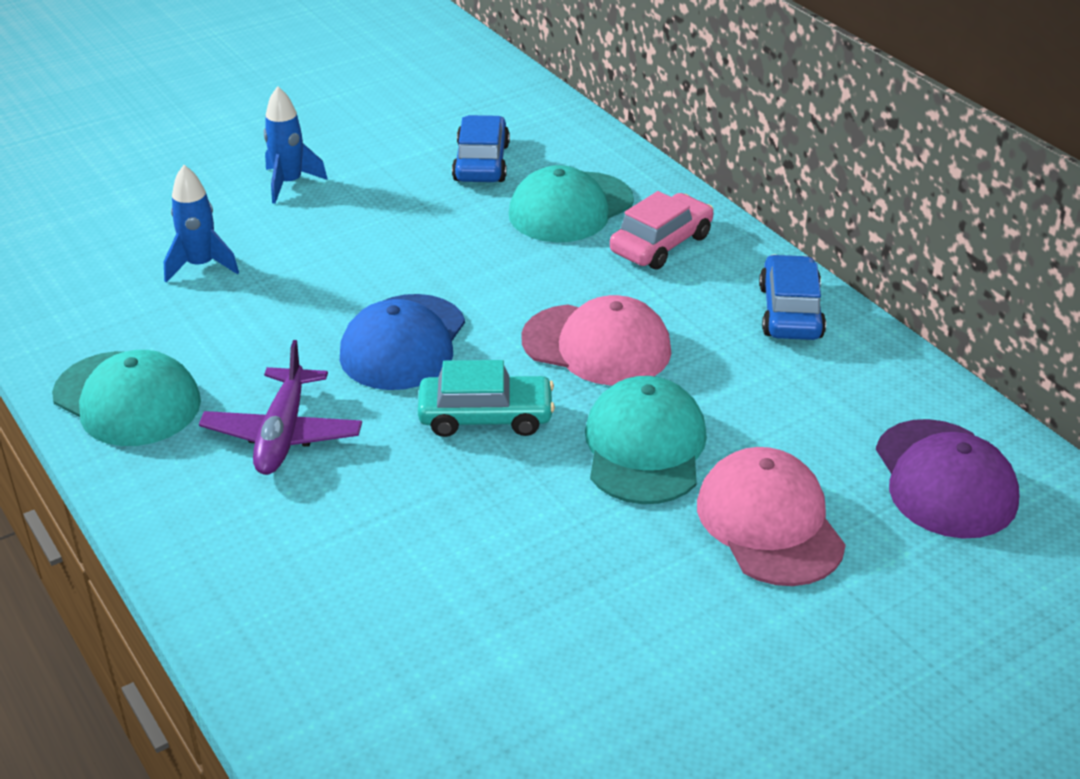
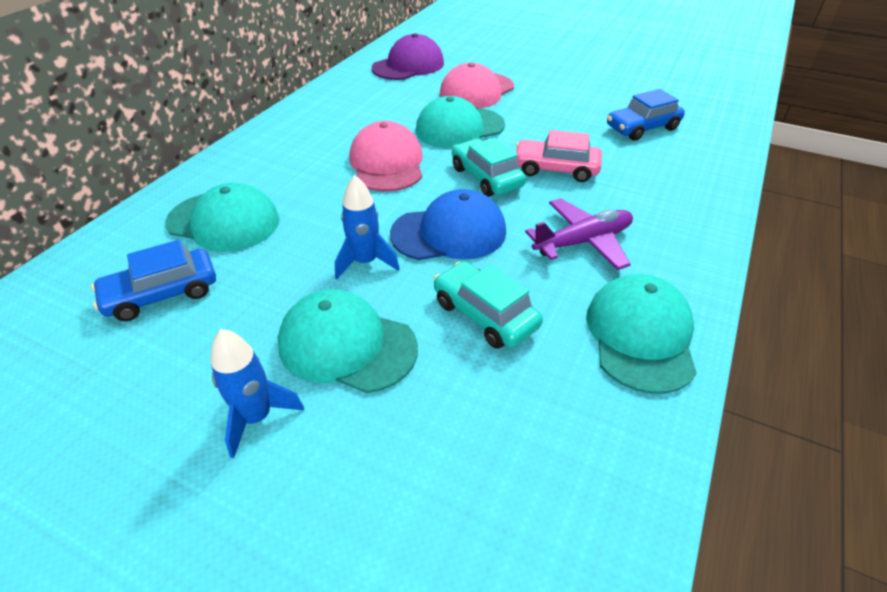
camera: 120 degrees left, 5 degrees up
blue rocket [163,165,239,283] -> blue rocket moved to [335,175,400,279]
pink car [610,191,713,270] -> pink car moved to [515,130,602,182]
blue car [759,255,826,340] -> blue car moved to [607,89,685,141]
none -> turquoise cap [278,290,418,393]
none -> turquoise car [434,261,543,349]

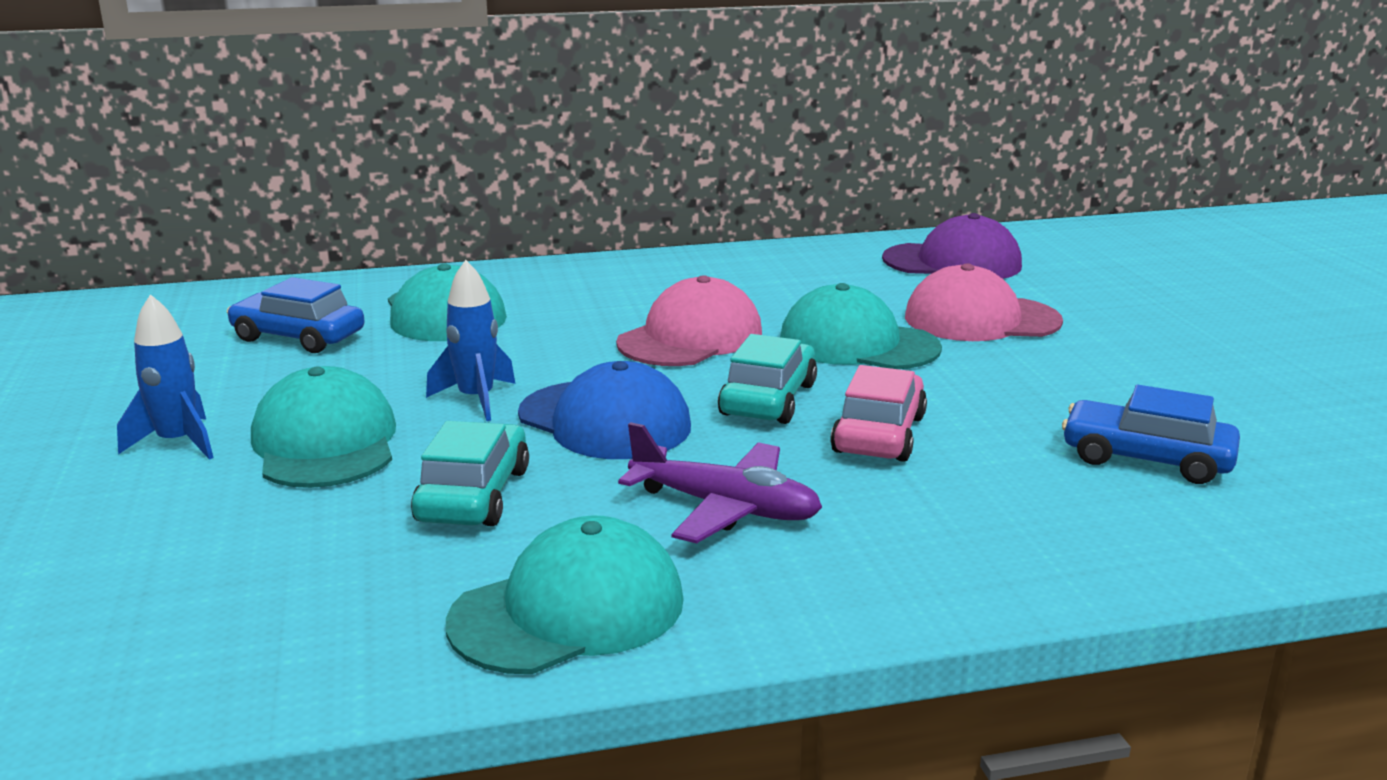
camera: 50 degrees right, 20 degrees down
pink car [515,130,602,182] -> pink car turned 45 degrees clockwise [830,365,927,462]

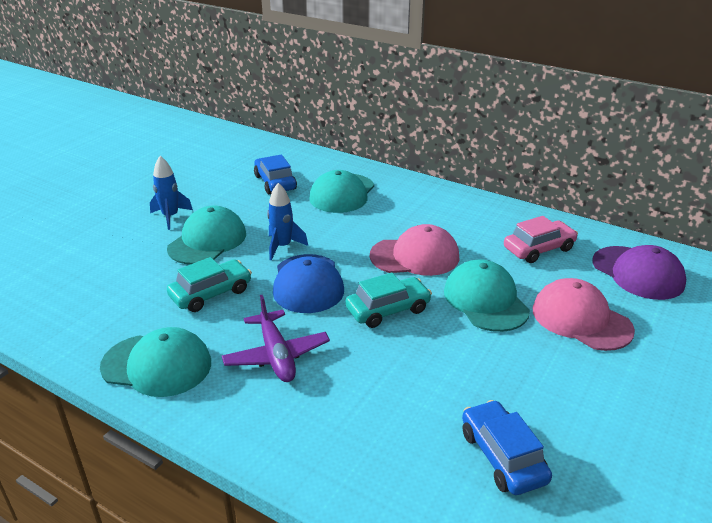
camera: 45 degrees right, 10 degrees up
pink car [830,365,927,462] -> pink car moved to [504,216,578,263]

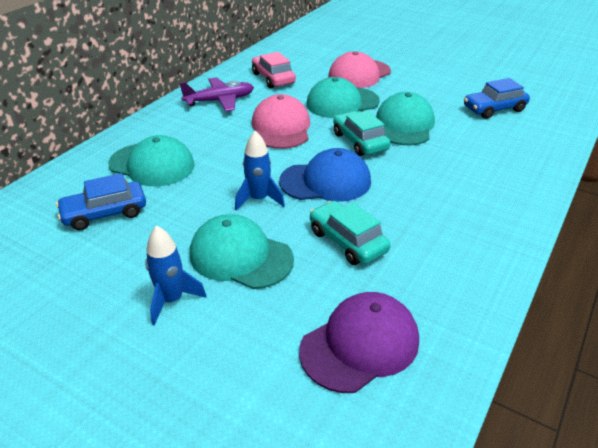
camera: 90 degrees left, 5 degrees up
turquoise cap [100,327,211,397] -> turquoise cap moved to [376,92,435,145]
purple plane [222,295,330,382] -> purple plane moved to [180,77,254,112]
purple cap [592,245,686,300] -> purple cap moved to [299,292,419,393]

